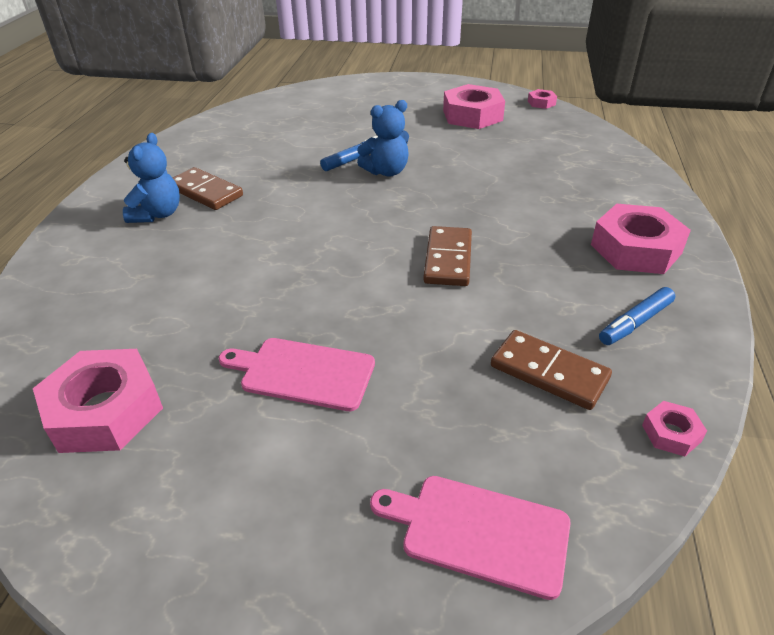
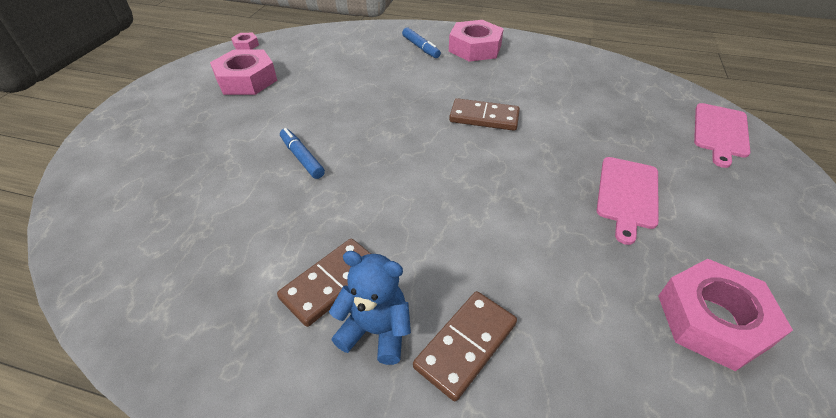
camera: 85 degrees left, 5 degrees up
blue teddy bear [357,100,409,177] -> none
brown domino [491,330,612,410] -> brown domino moved to [413,291,517,401]
blue marker [599,287,675,345] -> blue marker moved to [402,27,441,58]
pink nut [642,401,707,457] -> none

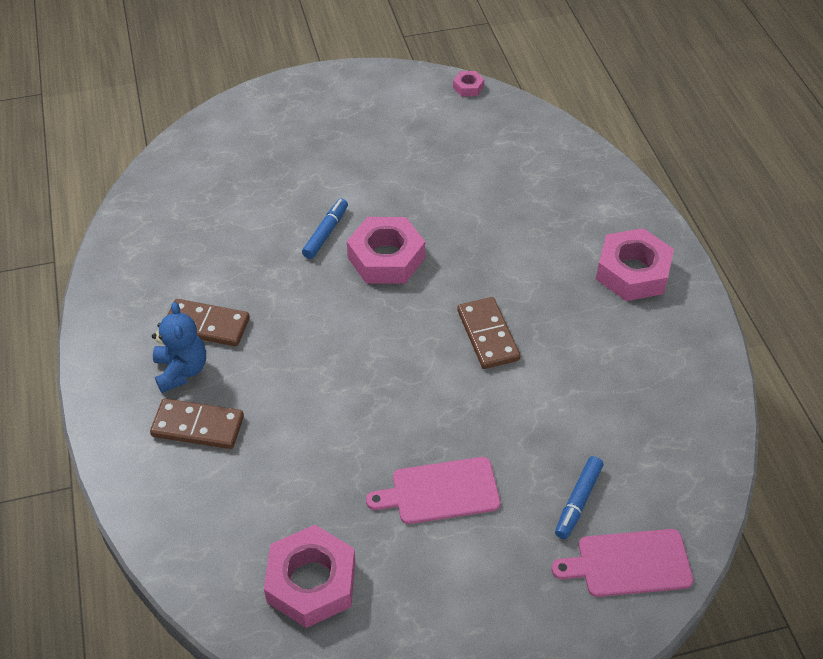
camera: 60 degrees right, 5 degrees up
pink nut [210,49,277,95] -> pink nut moved to [347,217,425,284]
blue marker [402,27,441,58] -> blue marker moved to [555,456,603,539]

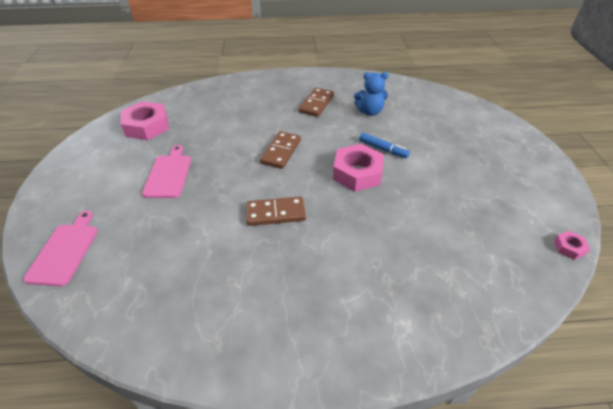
camera: 100 degrees right, 5 degrees down
brown domino [150,398,244,449] -> brown domino moved to [260,131,301,169]
blue teddy bear [152,302,206,393] -> blue teddy bear moved to [354,72,388,116]
blue marker [555,456,603,539] -> none
pink nut [596,228,674,301] -> none

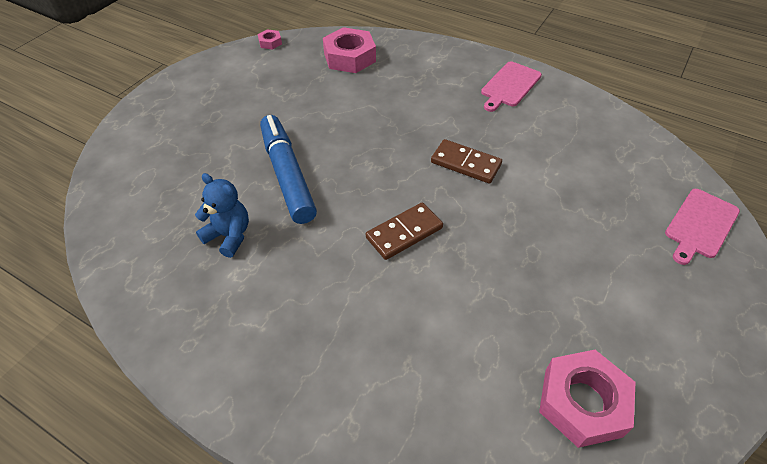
camera: 145 degrees left, 5 degrees up
pink cutting board [142,145,191,198] -> pink cutting board moved to [481,61,542,112]
brown domino [299,87,334,117] -> none
pink nut [333,144,384,192] -> pink nut moved to [323,27,376,73]
blue marker [359,133,410,158] -> blue marker [260,115,317,224], size x2.00

